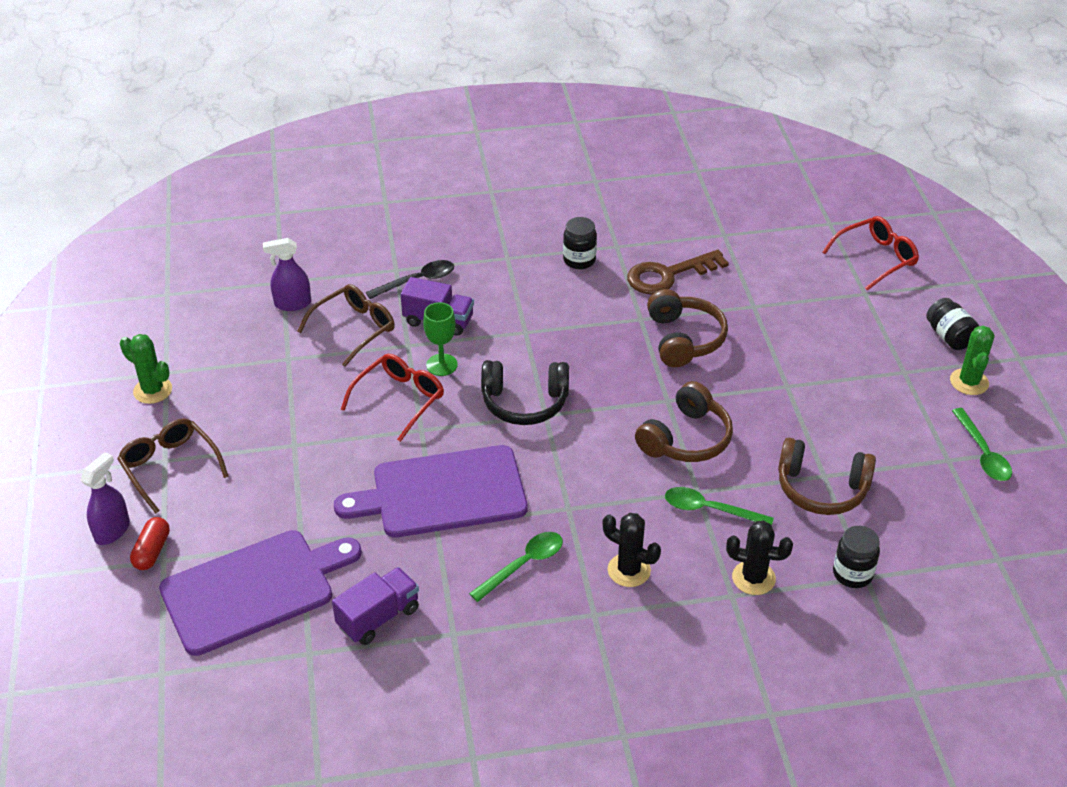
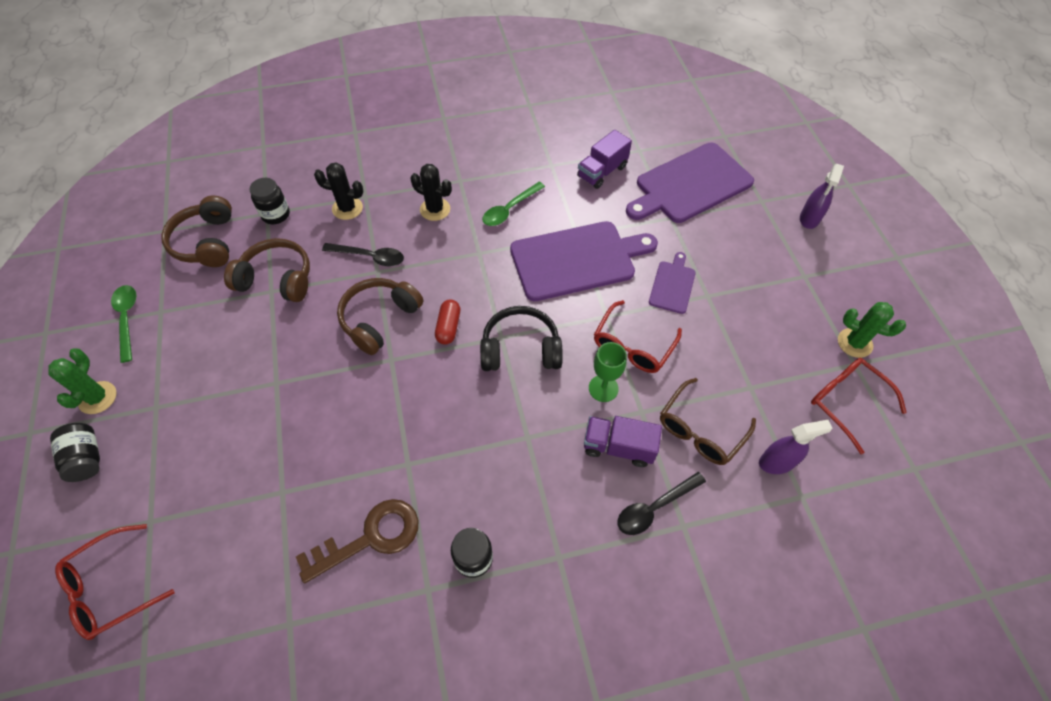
camera: 175 degrees right, 15 degrees up
brown glasses [117,418,229,513] -> none
red capsule [130,517,170,570] -> red capsule moved to [435,299,460,345]
brown headphones [647,289,728,367] -> brown headphones moved to [161,196,232,267]
green spoon [665,487,774,525] -> black spoon [322,243,404,267]
none -> purple cutting board [649,252,696,314]
none -> red glasses [811,358,907,454]

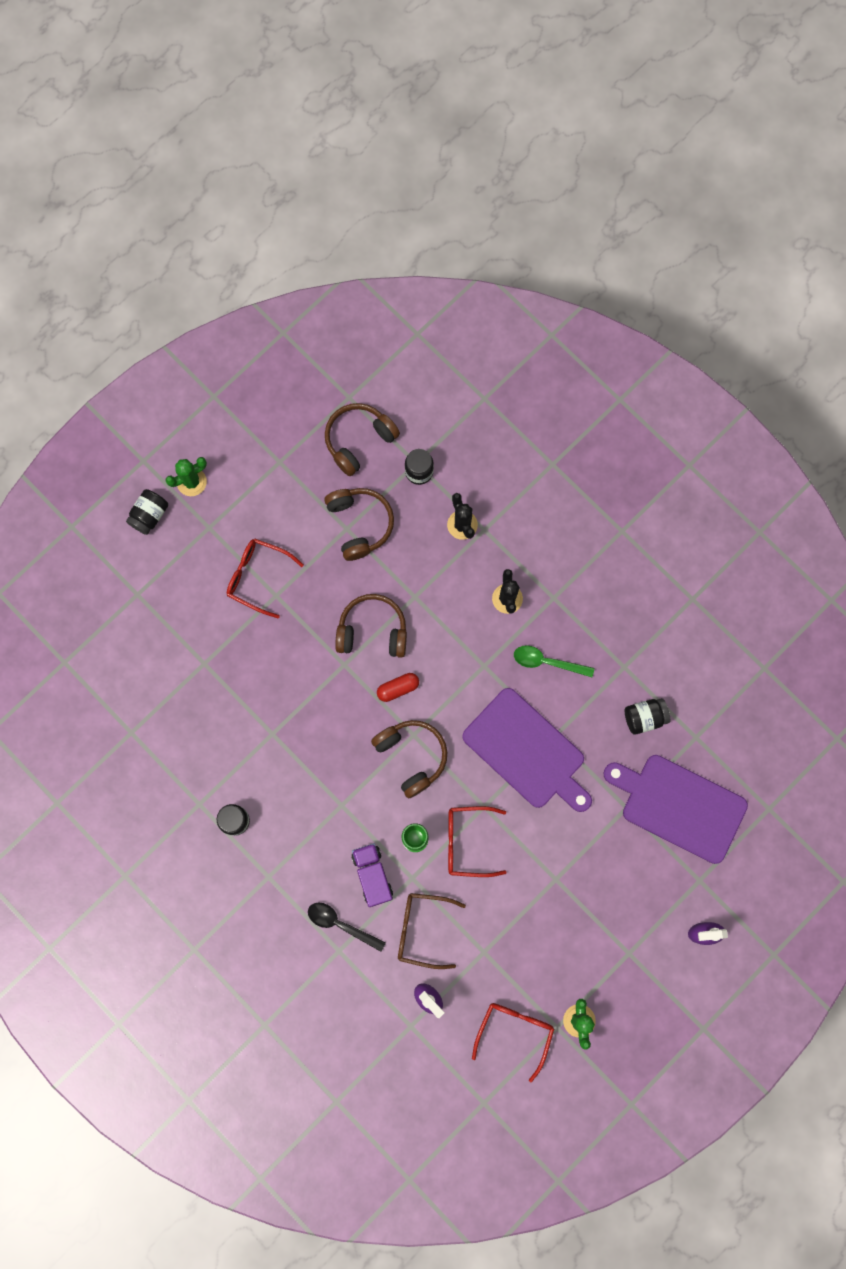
camera: 60 degrees right, 20 degrees up
red glasses [55,524,174,640] -> red glasses moved to [227,538,304,618]
green spoon [111,285,136,363] -> none
brown key [296,499,419,583] -> none
black spoon [322,243,404,267] -> none
black headphones [480,306,563,371] -> brown headphones [371,720,447,798]
purple truck [577,130,632,189] -> black jar [625,698,670,735]
purple cutting board [649,252,696,314] -> none

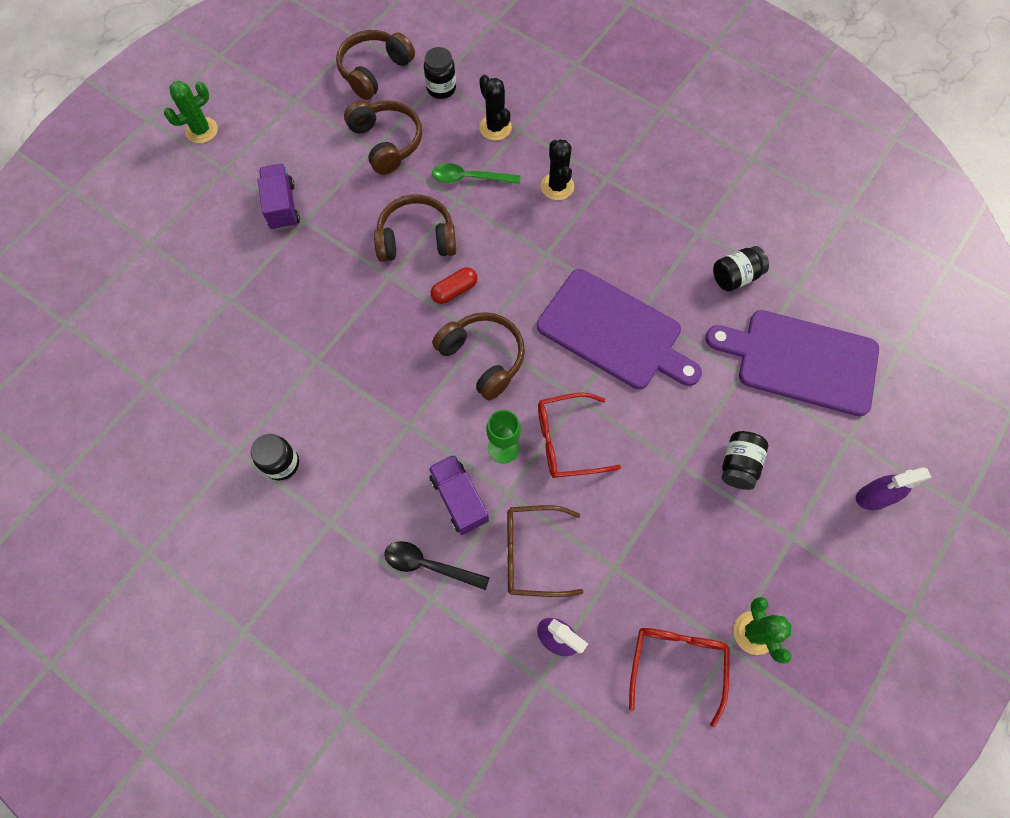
camera: 10 degrees left, 10 degrees down
black jar [126,489,168,535] -> black jar moved to [722,431,768,490]
red glasses [227,538,304,618] -> purple truck [258,164,300,231]
green spoon [514,645,594,677] -> green spoon moved to [432,163,521,184]

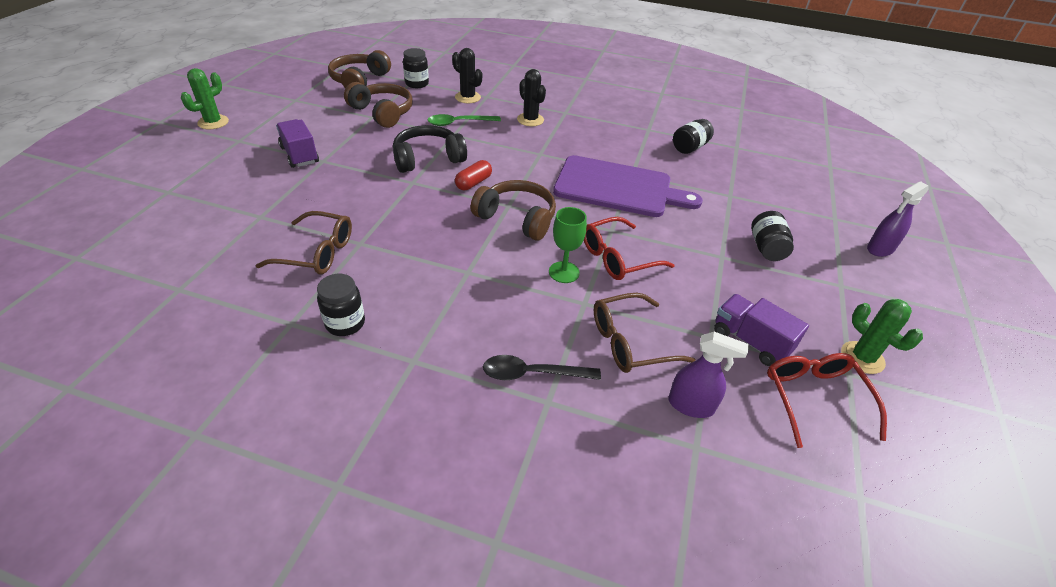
camera: 20 degrees left, 25 degrees down
brown headphones [374,194,456,262] -> black headphones [393,125,467,173]
purple truck [428,454,489,535] -> purple truck moved to [714,294,809,366]
purple cutting board [706,310,879,416] -> none
none -> brown glasses [255,211,352,274]

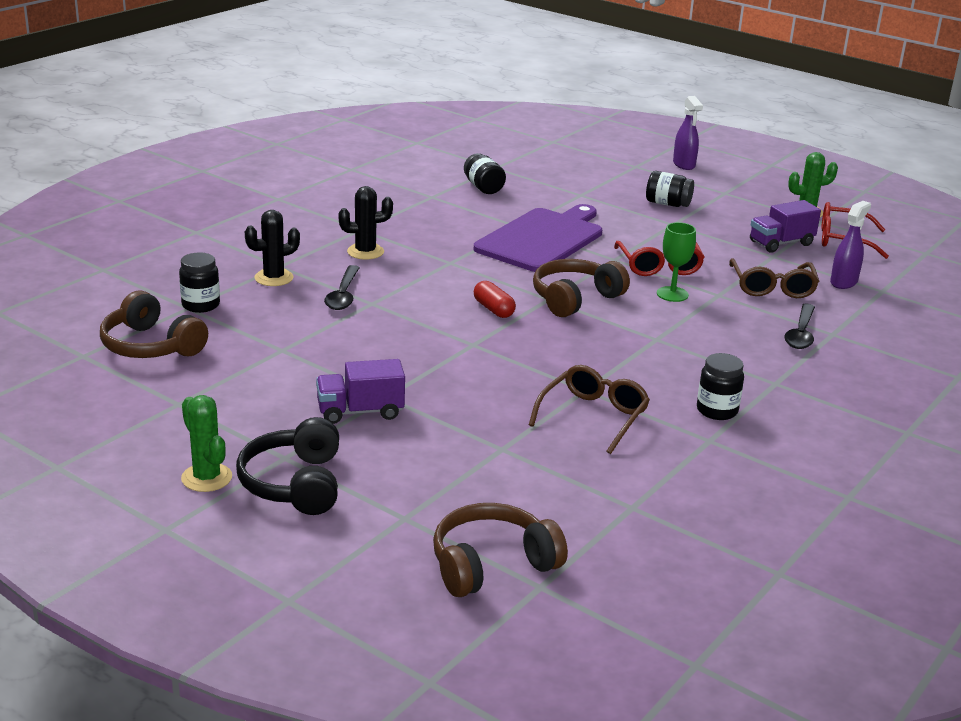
camera: 70 degrees left, 15 degrees down
brown headphones [344,82,413,128] -> brown headphones moved to [433,503,568,597]
black headphones [393,125,467,173] -> black headphones moved to [236,417,339,515]
green spoon [427,114,501,126] -> black spoon [324,265,360,310]

